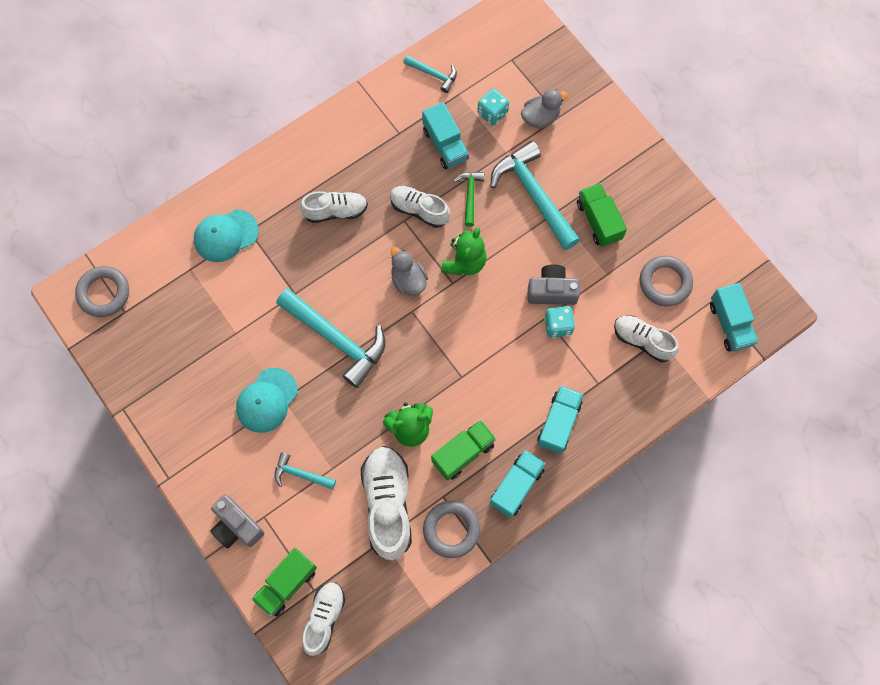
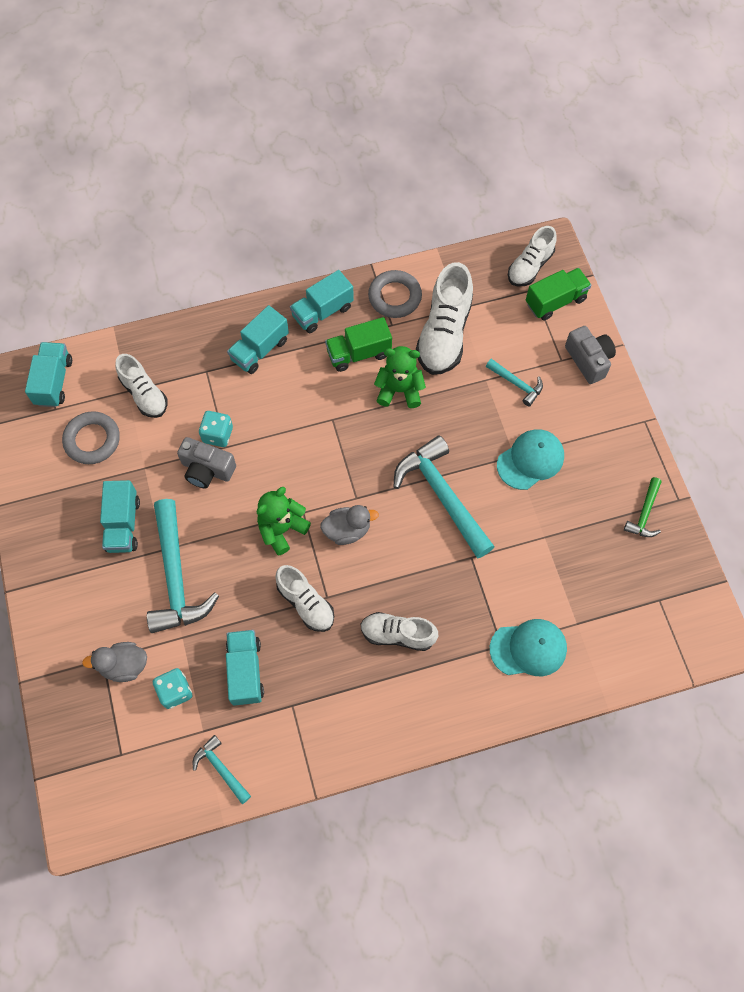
camera: 160 degrees left, 5 degrees down
grey ring [75,266,129,317] -> none
grey duck [391,247,428,295] -> grey duck turned 90 degrees counterclockwise [320,505,379,545]
green hammer [453,172,484,226] -> green hammer moved to [624,477,662,537]
green truck [577,183,627,247] -> turquoise truck [100,480,140,553]

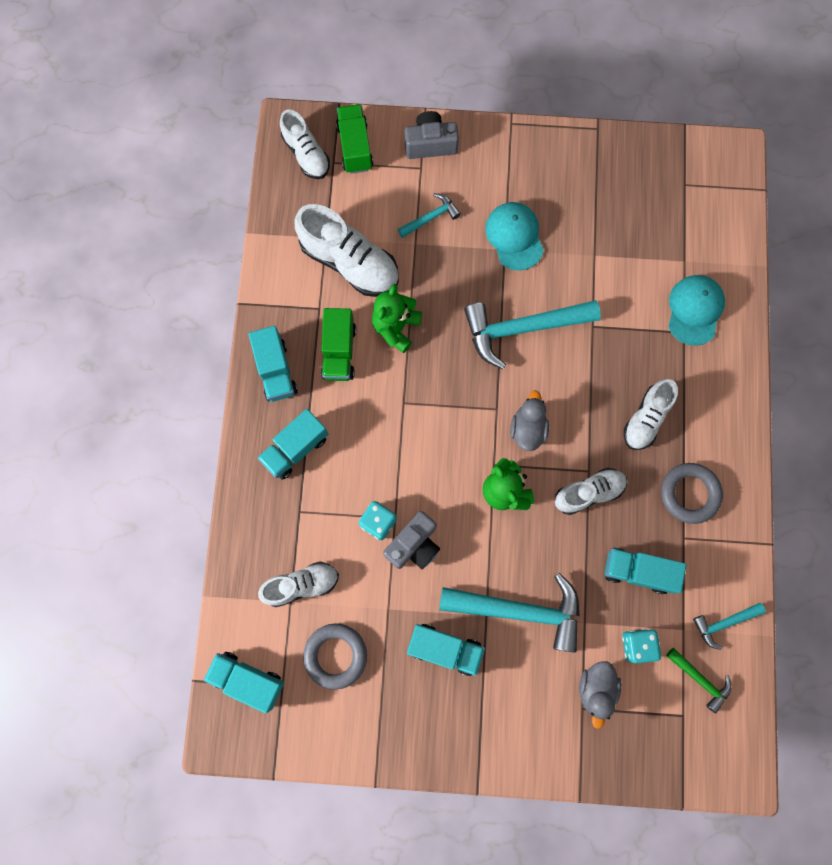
camera: 70 degrees left, 10 degrees up
turquoise truck [227,305,289,374] -> turquoise truck turned 75 degrees clockwise [257,409,328,480]
grey ring [368,270,422,318] -> grey ring moved to [661,463,723,524]
green hammer [624,477,662,537] -> green hammer moved to [666,648,731,713]

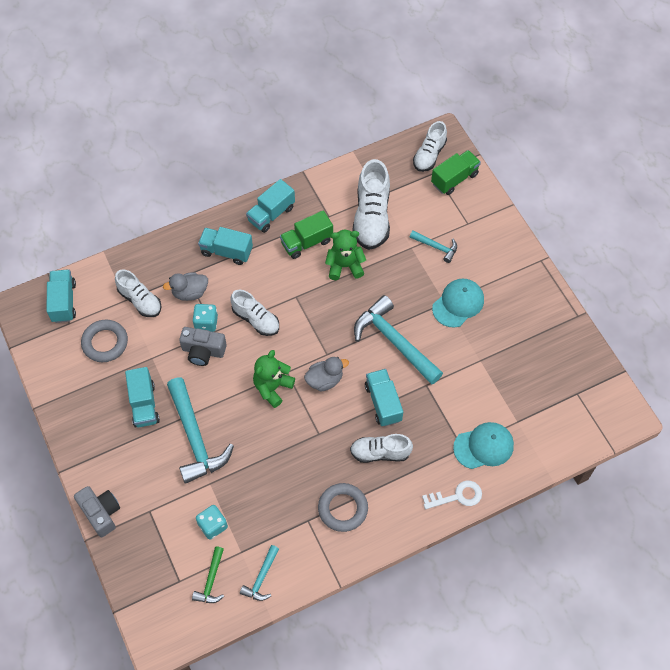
camera: 60 degrees right, 15 degrees down
grey camera [404,111,459,159] -> grey camera moved to [74,486,120,537]
white shoe [555,468,627,515] -> white shoe moved to [231,290,279,336]
grey duck [579,661,622,729] -> grey duck moved to [163,272,208,301]
turquoise truck [605,548,686,594] -> turquoise truck moved to [365,369,403,427]
turquoise hammer [693,603,766,650] -> turquoise hammer turned 105 degrees counterclockwise [240,545,279,601]
none -> white key [422,480,482,509]

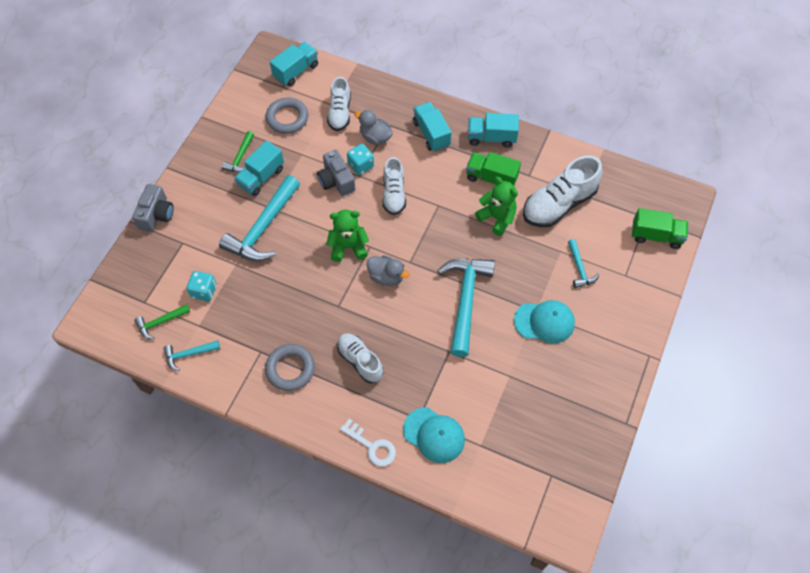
camera: 50 degrees right, 0 degrees up
turquoise truck [365,369,403,427] -> none
white shoe [413,121,447,172] -> none
none -> green hammer [222,131,254,172]

